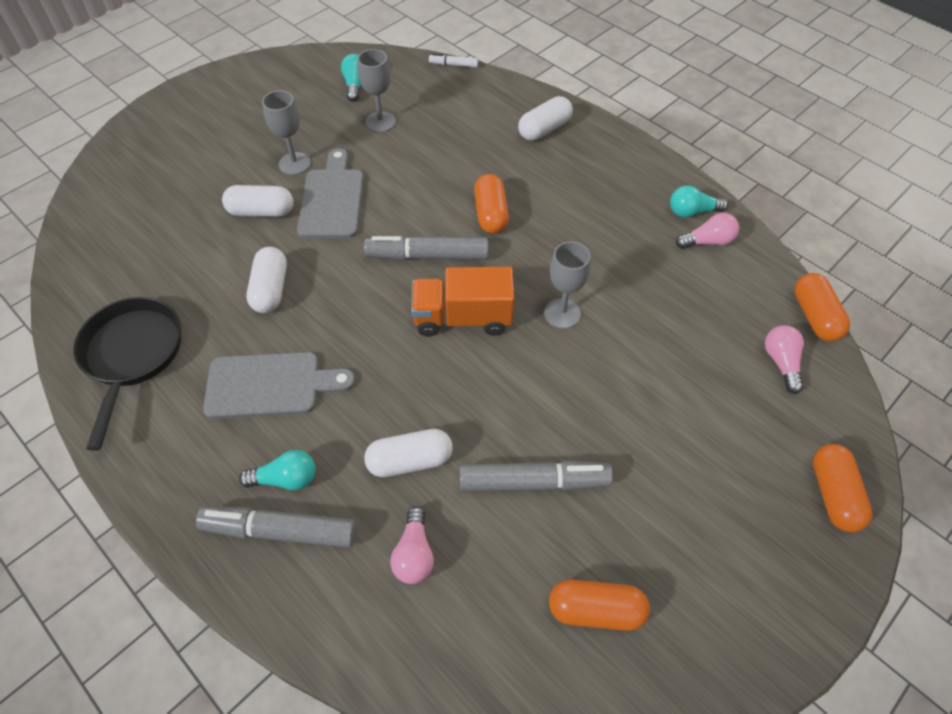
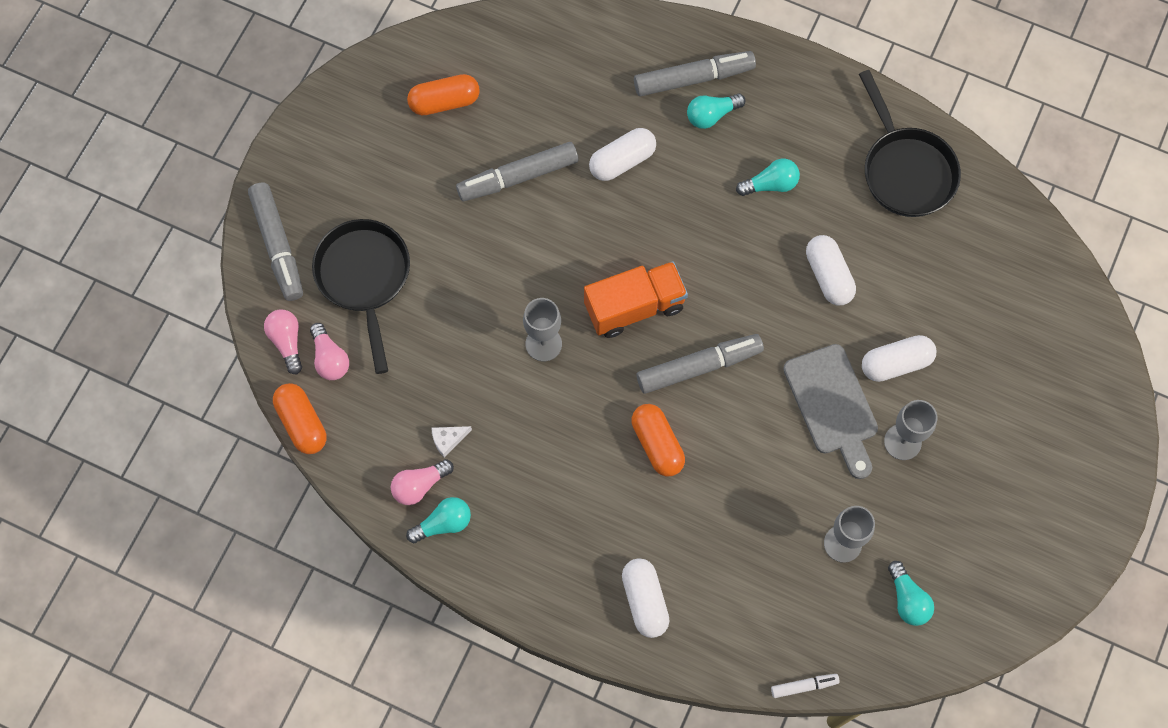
camera: 160 degrees right, 15 degrees up
grey cutting board [203,352,355,419] -> turquoise light bulb [736,159,800,196]
pink light bulb [390,506,434,584] -> pink light bulb moved to [264,309,302,374]
white capsule [518,96,573,141] -> white capsule turned 45 degrees counterclockwise [622,558,670,638]
orange capsule [813,444,872,533] -> grey marker [248,183,303,301]
none -> black pan [312,219,410,374]
none -> white cheese [431,426,472,457]

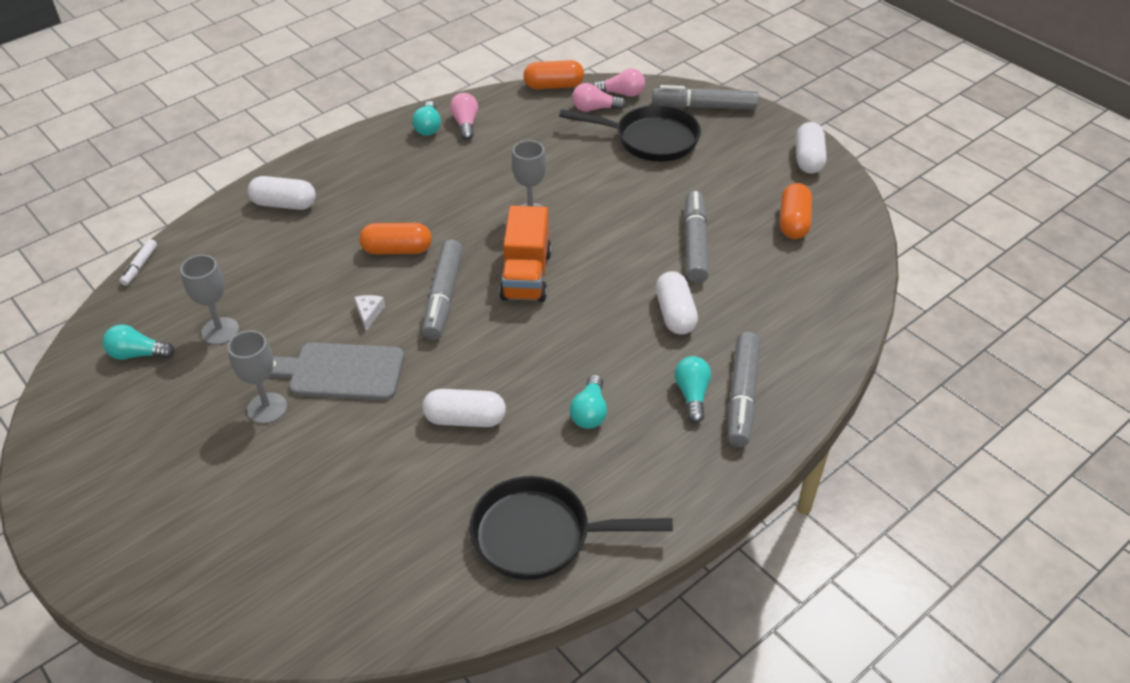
camera: 115 degrees right, 25 degrees down
white cheese [431,426,472,457] -> white cheese moved to [354,295,385,331]
white capsule [862,335,936,382] -> white capsule moved to [796,122,827,174]

